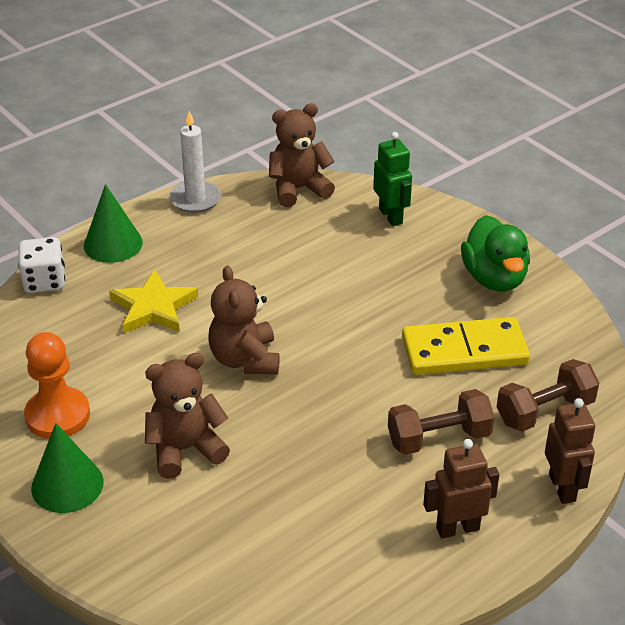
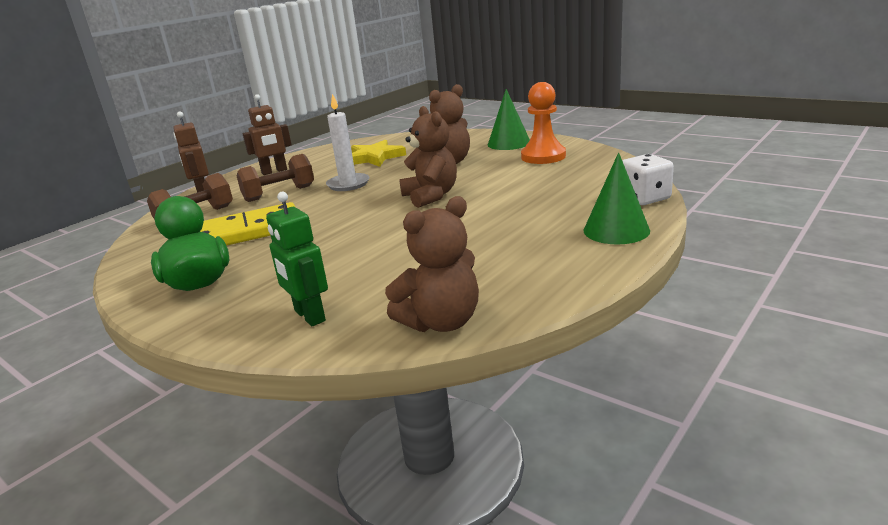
camera: 170 degrees right, 15 degrees down
yellow star [109,270,198,334] -> yellow star moved to [351,140,406,167]
white candle [170,111,221,213] -> white candle moved to [326,94,370,191]

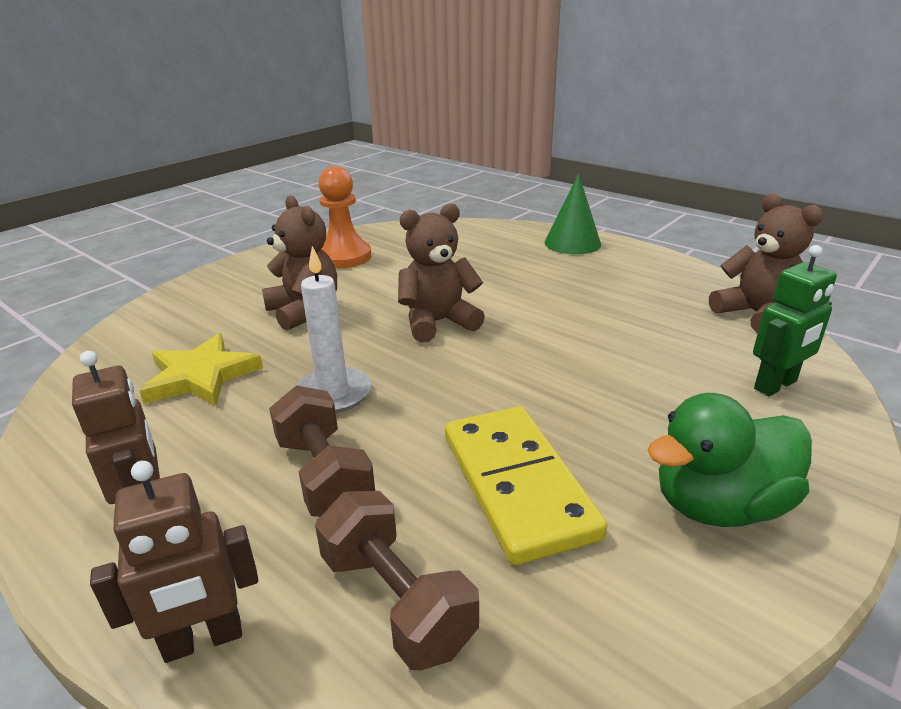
camera: 90 degrees left, 5 degrees up
green cone [487,89,530,150] -> none
white dice [622,154,674,205] -> none

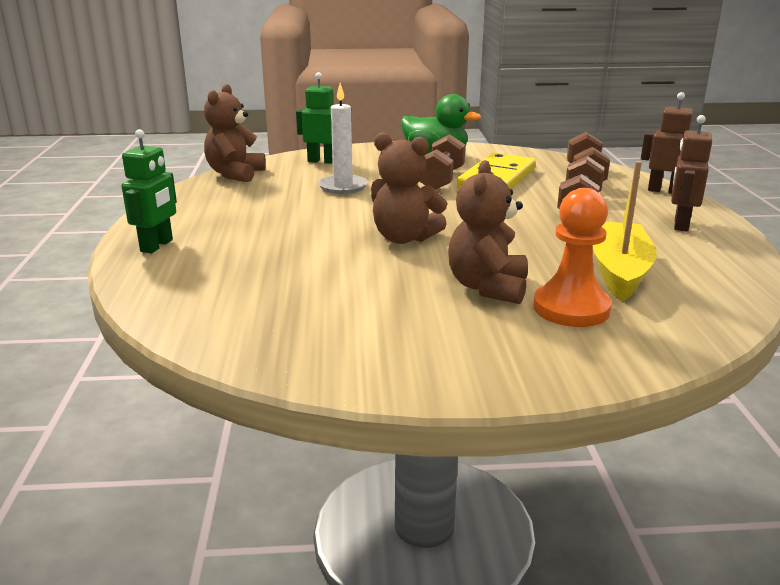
camera: 135 degrees left, 5 degrees down
yellow star [139,333,263,406] -> yellow boat [593,161,657,301]
white candle [296,246,371,413] -> white candle moved to [318,83,368,194]
orange pawn [319,166,371,268] -> orange pawn moved to [533,188,612,327]
green cone [545,173,601,255] -> green robot [122,129,177,253]
none -> brown dumbbell [419,134,465,190]

